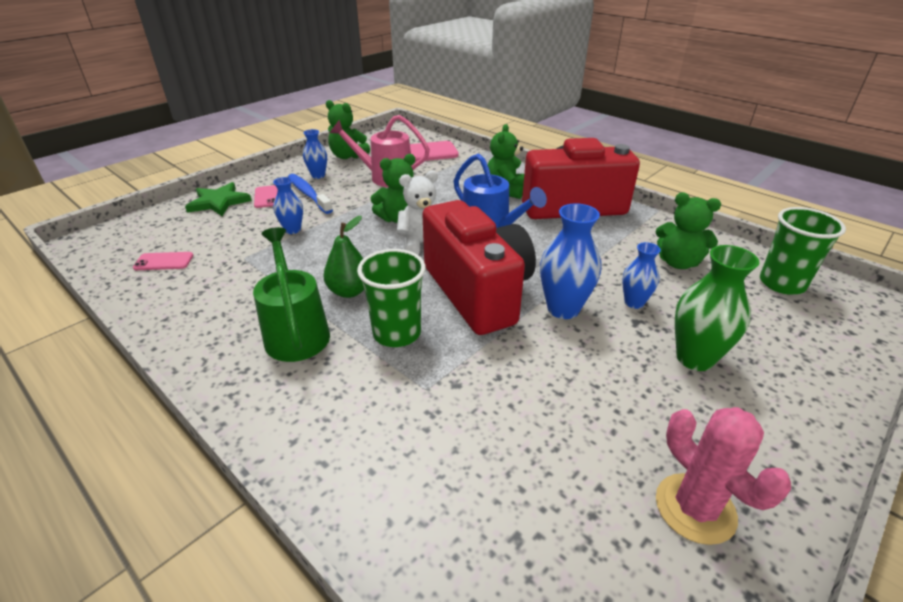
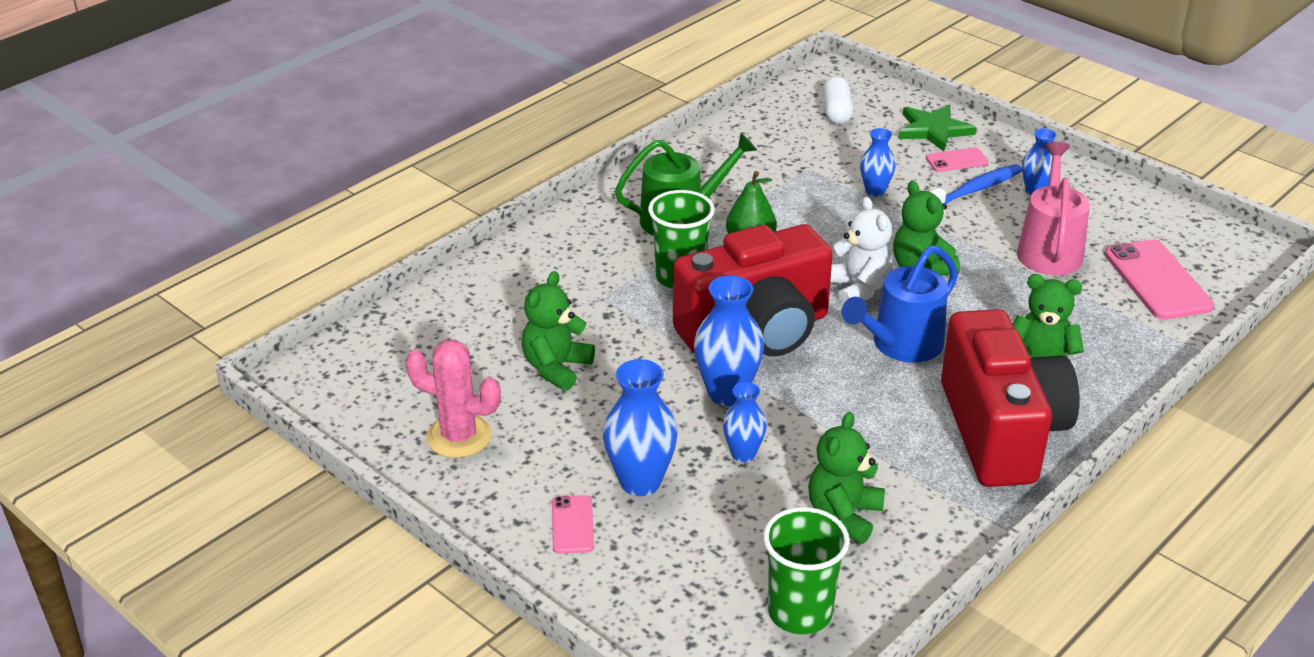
camera: 90 degrees right, 0 degrees up
pink phone [133,252,193,270] -> pink phone moved to [552,495,594,554]
green teddy bear [326,100,370,159] -> green teddy bear moved to [522,271,595,391]
pink cactus [656,407,791,545] -> pink cactus turned 45 degrees clockwise [405,340,501,458]
green vase [675,245,759,371] -> blue vase [603,359,678,496]
none -> white capsule [823,77,853,124]

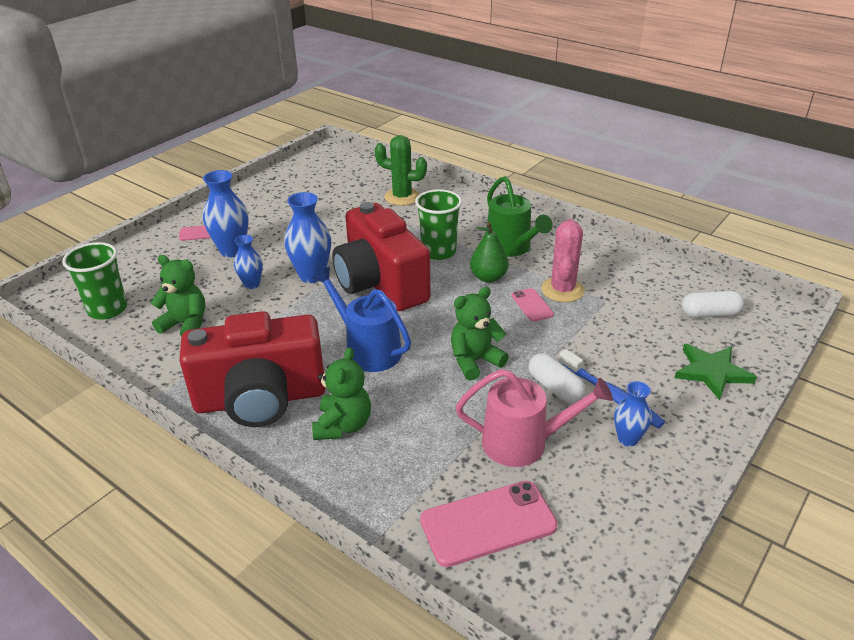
camera: 85 degrees right, 0 degrees up
pink cactus [405,340,501,458] -> pink cactus moved to [541,219,585,302]
green teddy bear [522,271,595,391] -> none
white teddy bear [830,197,893,306] -> none
blue vase [860,128,896,197] -> none
pink phone [926,147,988,172] -> pink phone moved to [511,288,554,322]
none -> green cactus [375,135,427,206]
none -> white capsule [529,353,586,404]

